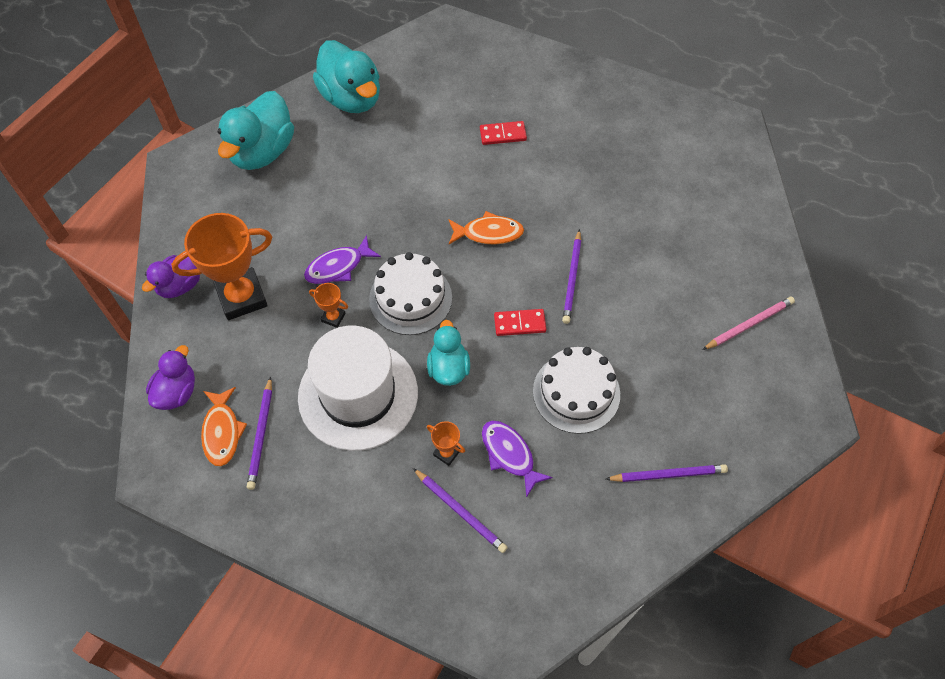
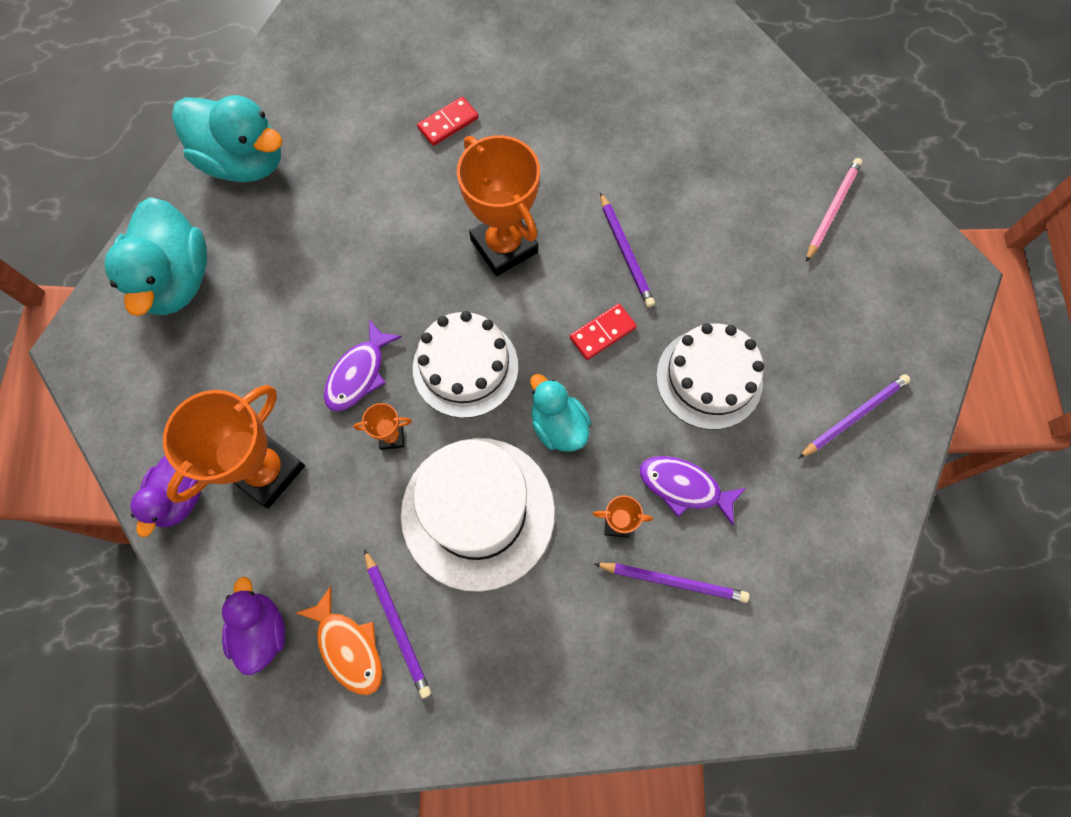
camera: 30 degrees left, 10 degrees up
orange fish [448,211,524,245] -> orange trophy [457,135,540,276]

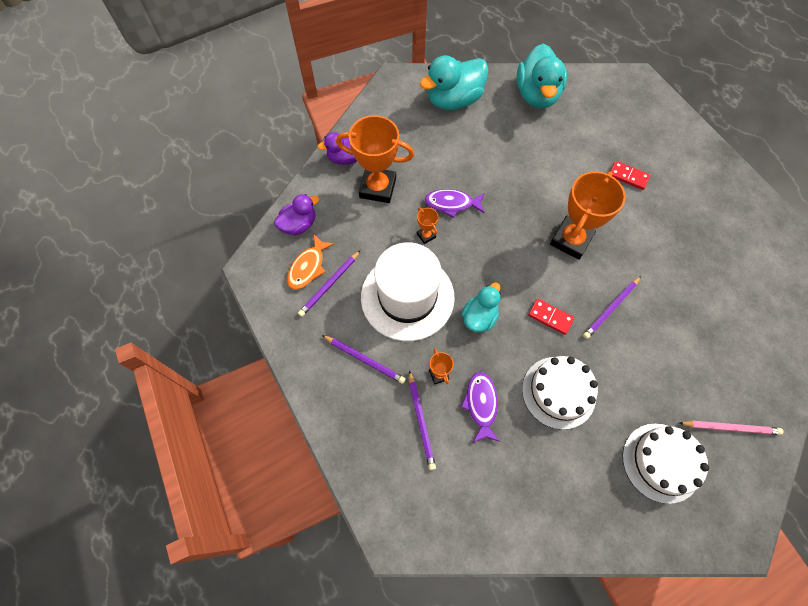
camera: 65 degrees right, 5 degrees down
white cake [413,311,518,418] -> white cake moved to [622,424,709,504]
purple pencil [798,374,911,459] -> purple pencil moved to [322,335,406,384]

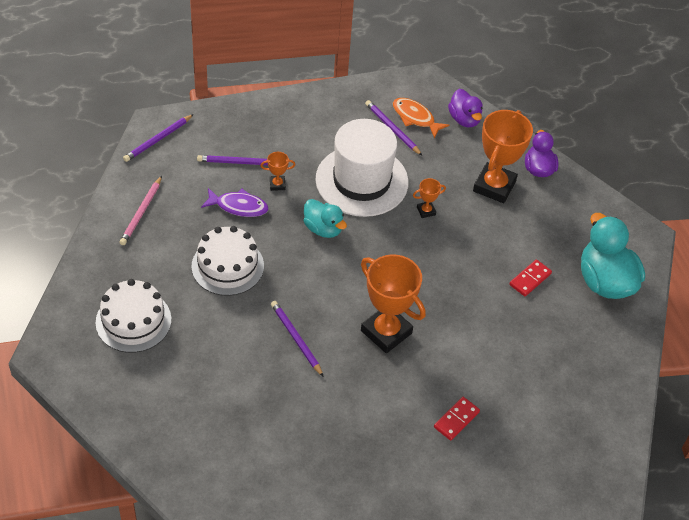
camera: 100 degrees right, 15 degrees down
purple pencil [322,335,406,384] -> purple pencil moved to [123,114,194,162]
purple fish [425,189,485,218] -> none
turquoise duck [517,44,567,108] -> none
red domino [528,299,575,335] -> red domino moved to [509,259,552,296]
pink pencil [679,421,783,435] -> pink pencil moved to [119,176,162,245]

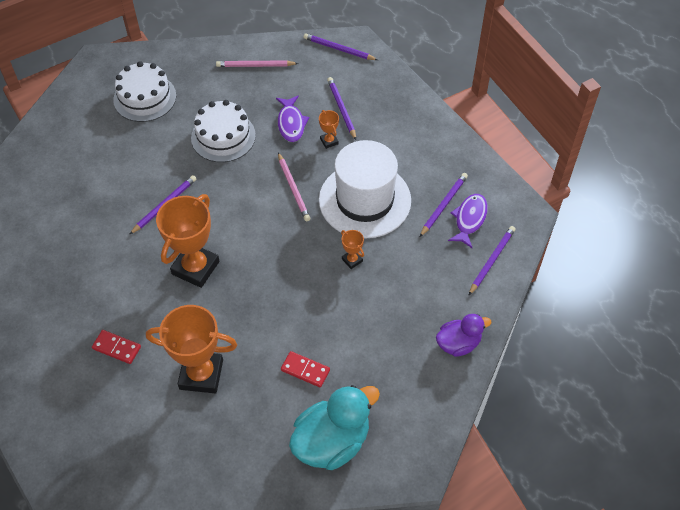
camera: 75 degrees right, 5 degrees up
turquoise duck [303,199,347,238] -> pink pencil [278,152,310,221]
orange fish [393,98,449,139] -> purple fish [448,194,488,248]
purple duck [448,89,483,127] -> purple pencil [468,226,516,296]
orange trophy [473,110,533,203] -> orange trophy moved to [146,305,237,393]

